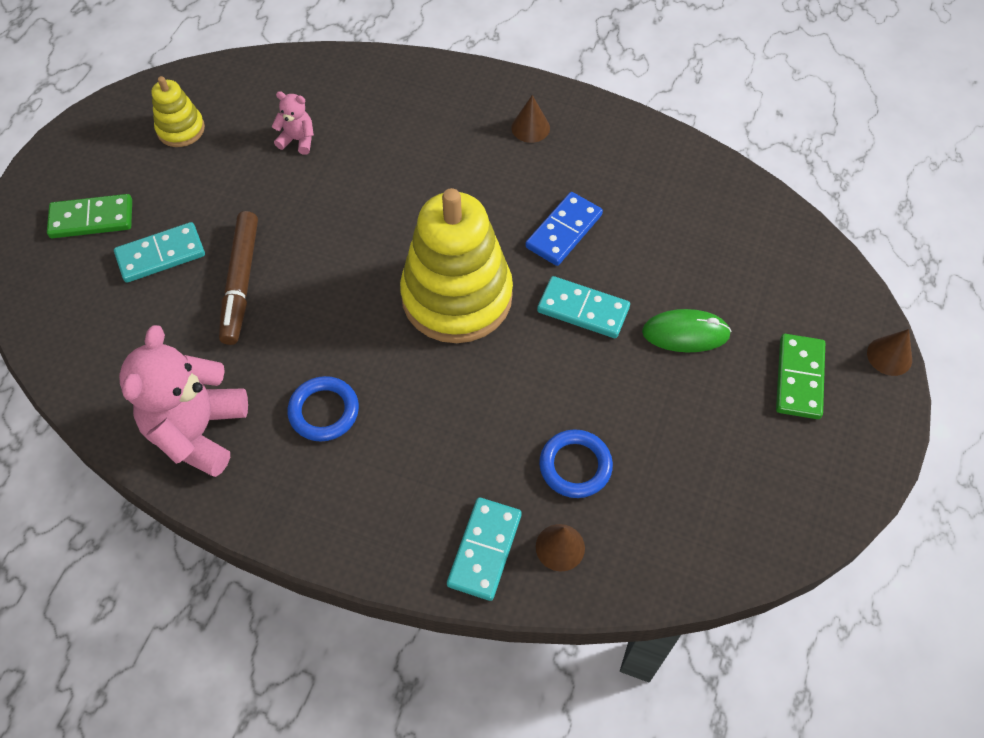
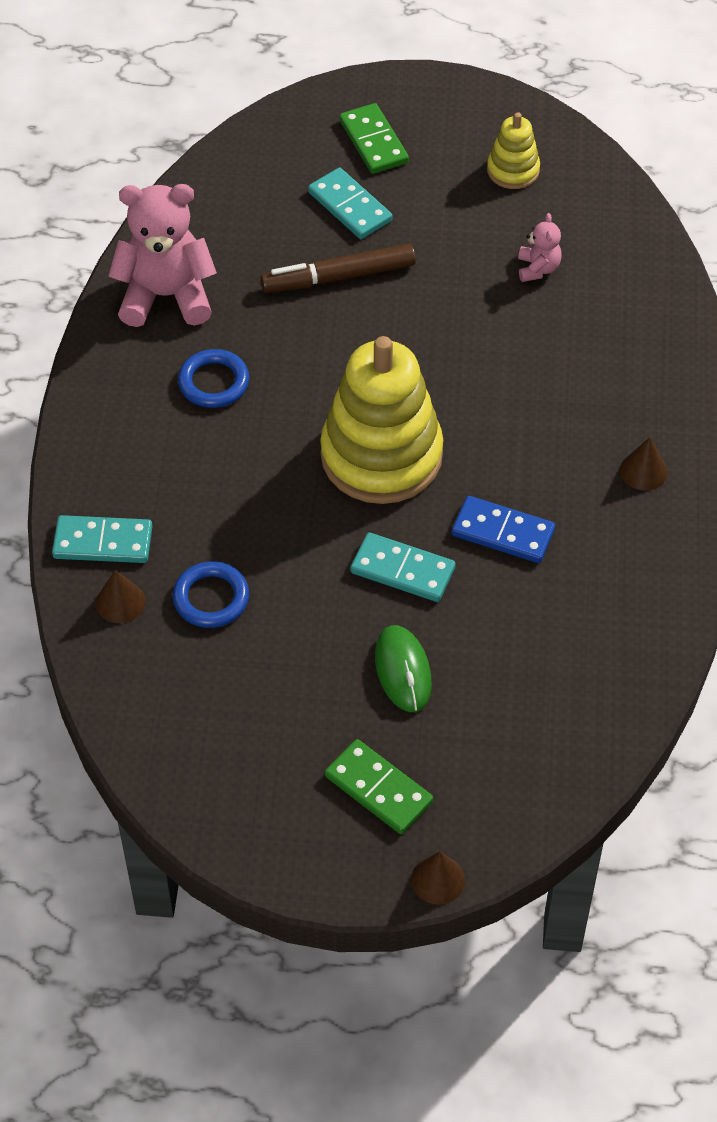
camera: 75 degrees right, 5 degrees down
turquoise domino [537,276,630,338] -> turquoise domino turned 75 degrees counterclockwise [351,532,456,602]
green domino [776,334,825,419] -> green domino turned 45 degrees clockwise [325,739,433,834]

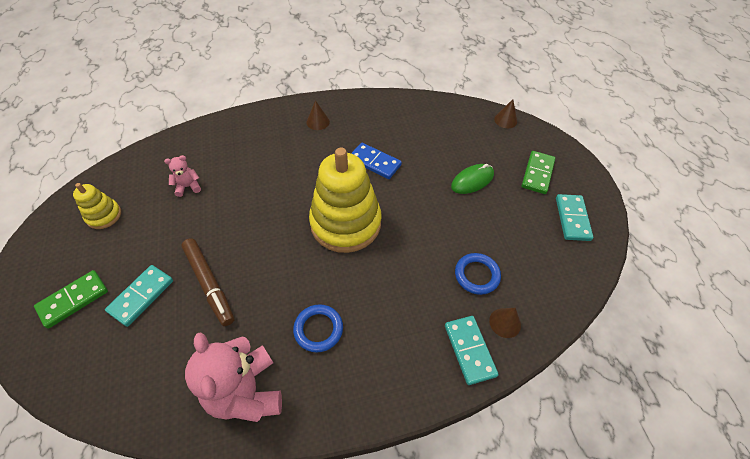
camera: 110 degrees left, 0 degrees up
turquoise domino [351,532,456,602] -> turquoise domino moved to [556,194,593,241]
brown cone [411,851,465,905] -> brown cone moved to [494,99,517,128]
blue domino [452,496,555,563] -> blue domino turned 60 degrees counterclockwise [351,143,402,179]

